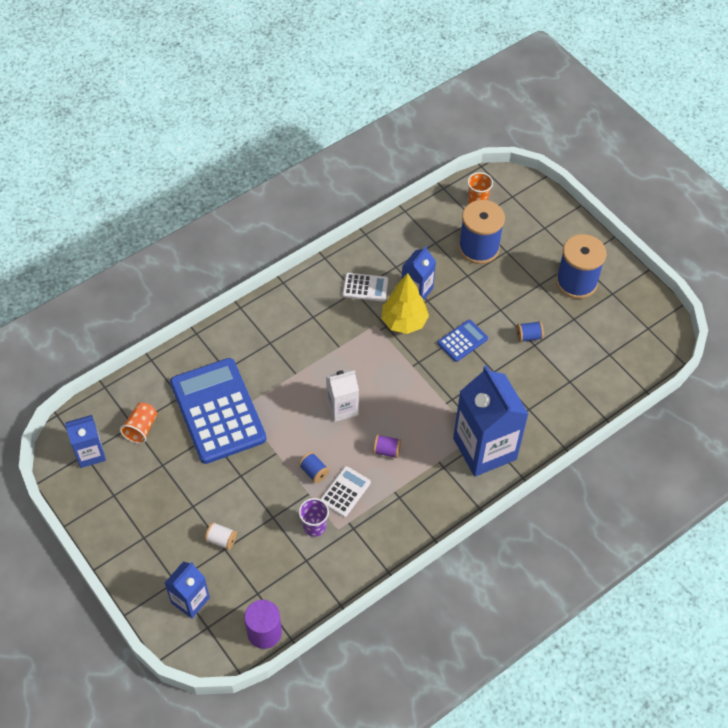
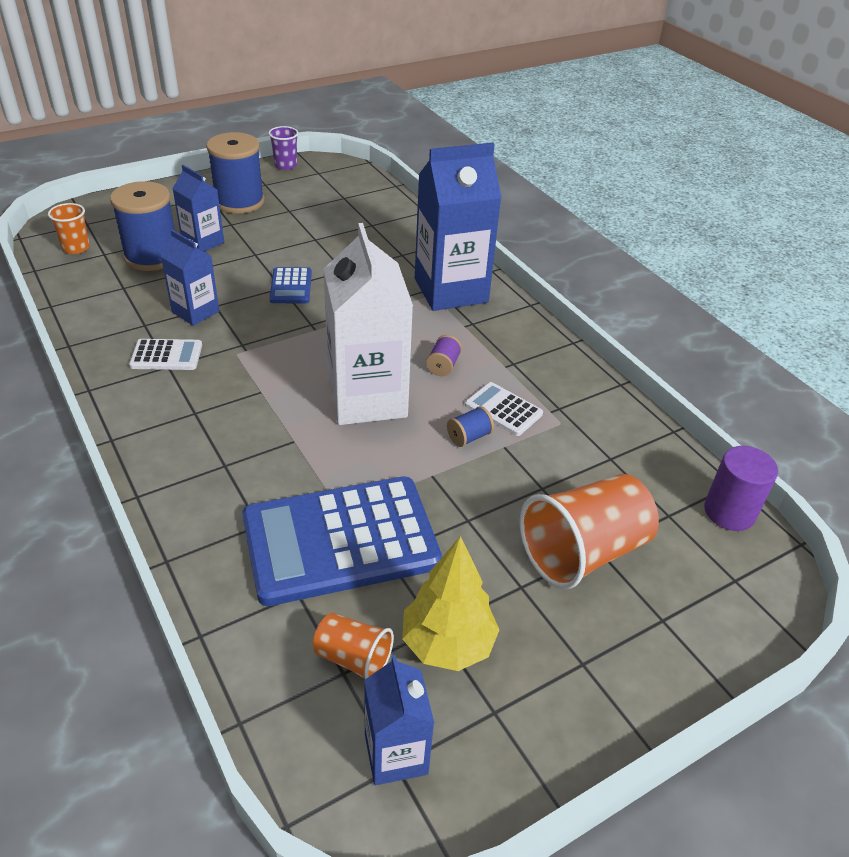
camera: 85 degrees left, 15 degrees down
blue carton [165,562,210,618] -> blue carton moved to [172,165,224,252]
white spool [205,522,237,550] -> orange cup [520,474,659,589]
purple cup [299,498,329,537] -> purple cup moved to [268,126,298,170]
white carton [326,369,359,422] -> white carton [323,223,413,425], size x1.86
white calculator [343,273,388,302] -> white calculator turned 75 degrees clockwise [129,339,202,370]
yellow tree [381,273,429,334] -> yellow tree moved to [402,536,499,671]
blue calculator [437,320,488,362] -> blue calculator turned 150 degrees counterclockwise [270,267,312,303]
blue spool [516,321,544,342] -> none

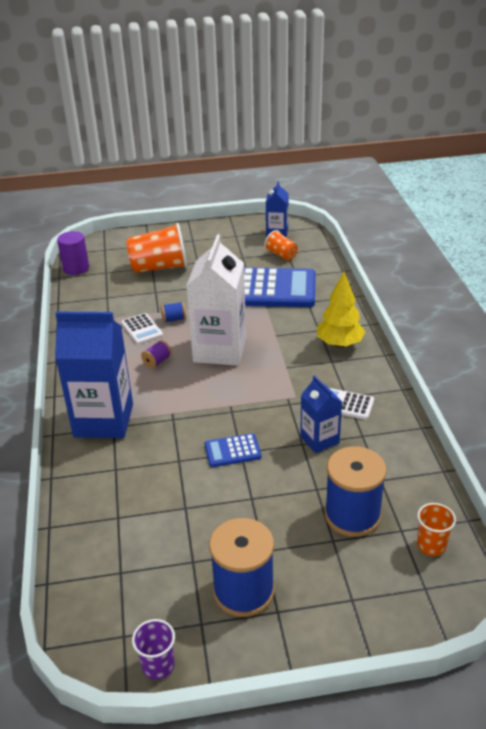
camera: 155 degrees left, 5 degrees down
blue carton [172,165,224,252] -> none
blue calculator [270,267,312,303] -> blue calculator turned 120 degrees counterclockwise [204,433,262,467]
yellow tree [402,536,499,671] -> yellow tree moved to [317,272,365,348]

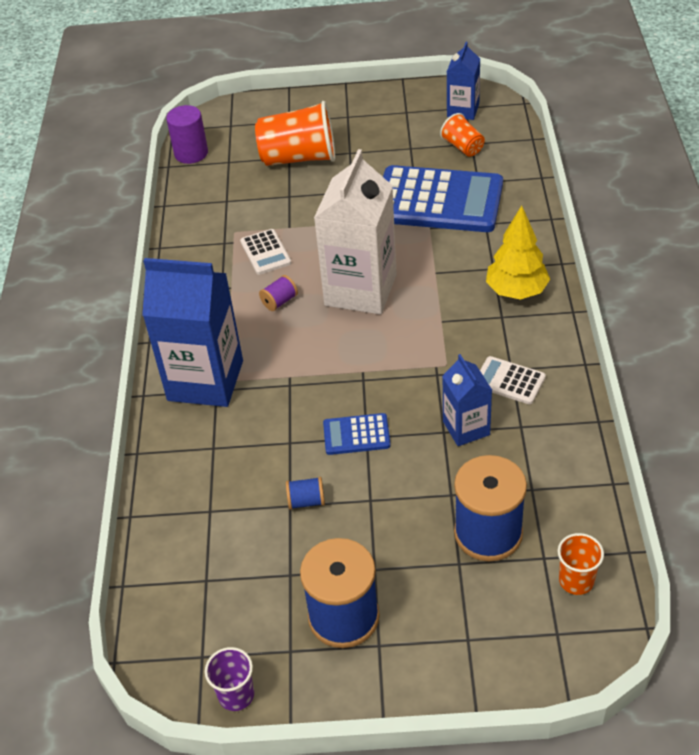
camera: 10 degrees right, 10 degrees up
blue spool [161,302,186,323] -> blue spool moved to [286,477,325,510]

